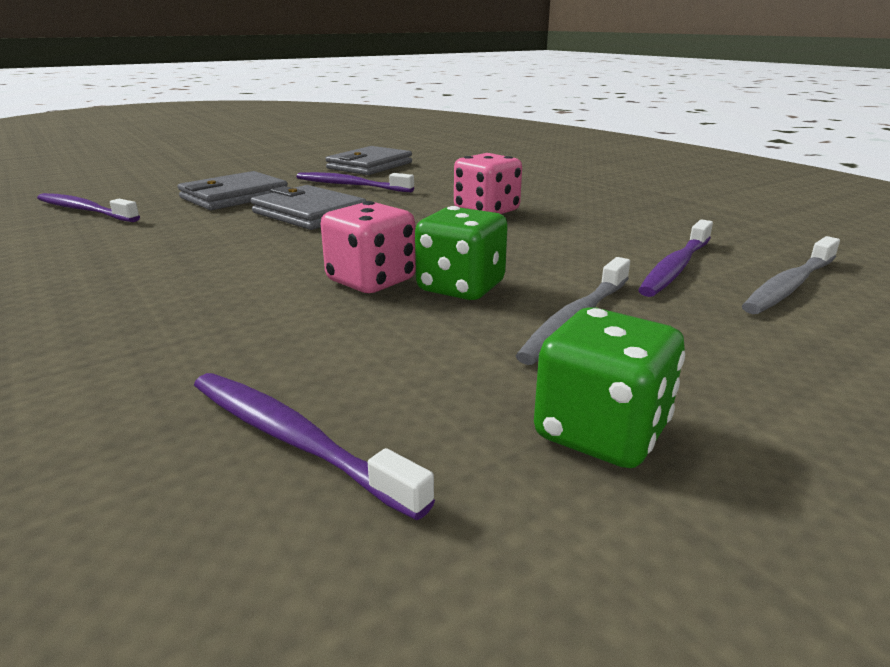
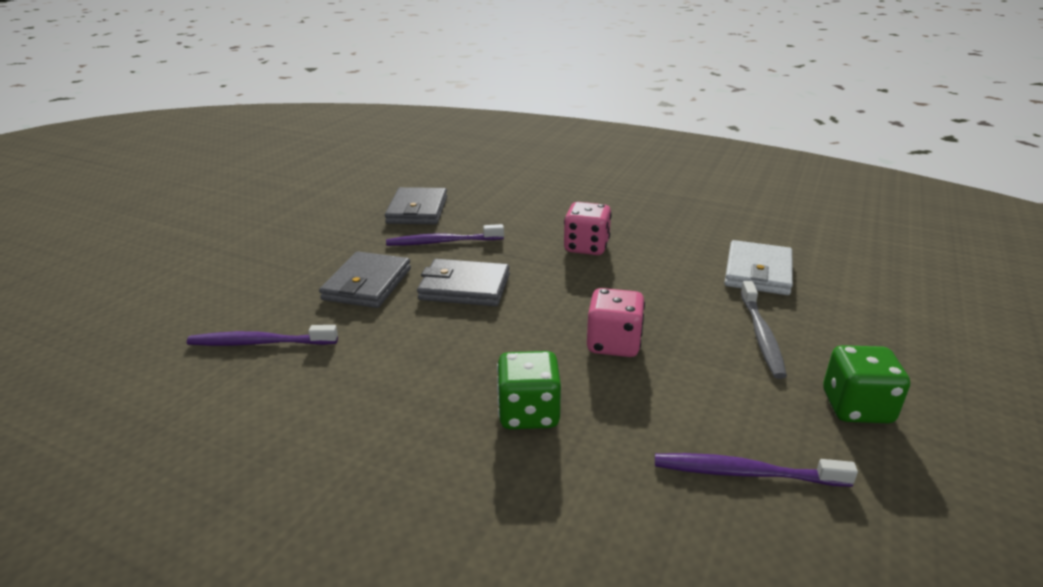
camera: 30 degrees left, 5 degrees up
green dice [415,206,508,300] -> green dice moved to [497,351,561,429]
purple toothbrush [638,219,713,297] -> white wallet [724,240,793,295]
grey toothbrush [742,236,840,314] -> none

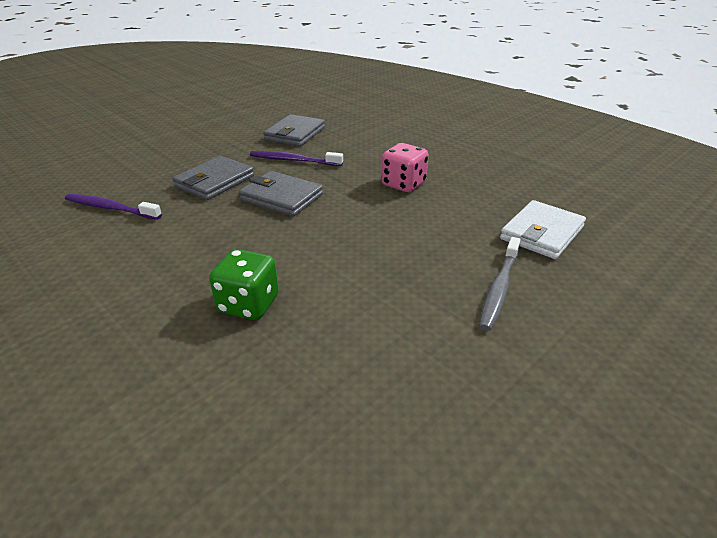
camera: 20 degrees right, 5 degrees up
pink dice [587,288,645,357] -> none
purple toothbrush [655,453,858,487] -> none
green dice [823,345,910,423] -> none

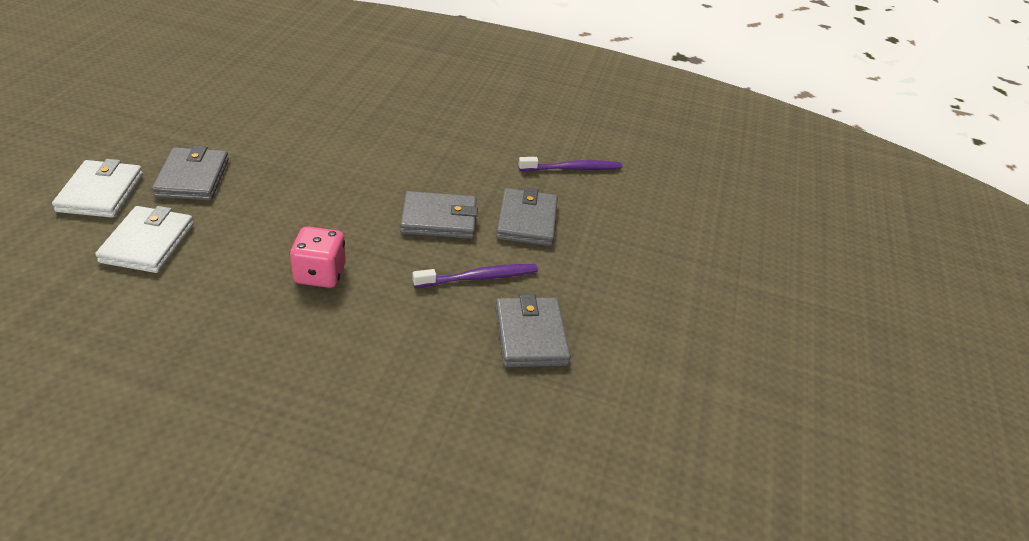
camera: 145 degrees right, 5 degrees up
green dice [209,249,279,320] -> none
grey toothbrush [479,237,521,331] -> grey wallet [152,145,229,200]
none -> white wallet [52,159,143,218]

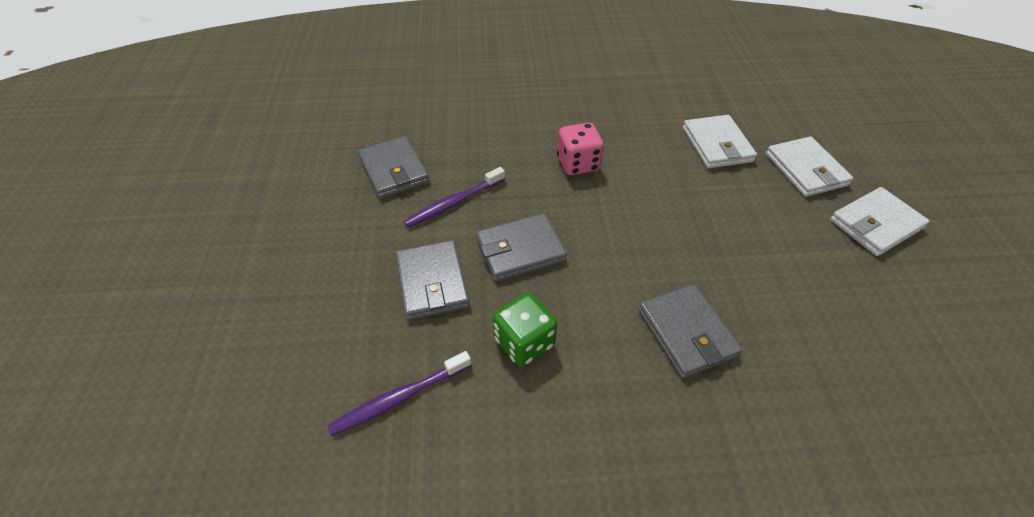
camera: 165 degrees right, 10 degrees up
grey wallet [152,145,229,200] -> grey wallet moved to [638,284,742,378]
none -> green dice [493,293,557,367]
none -> white wallet [830,187,930,256]

